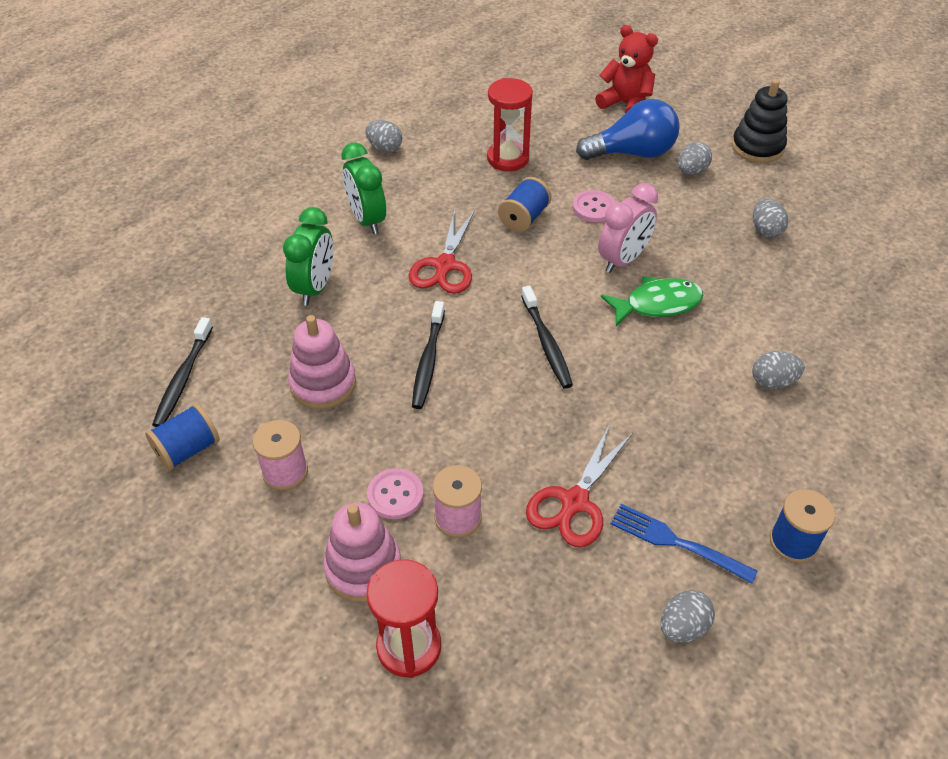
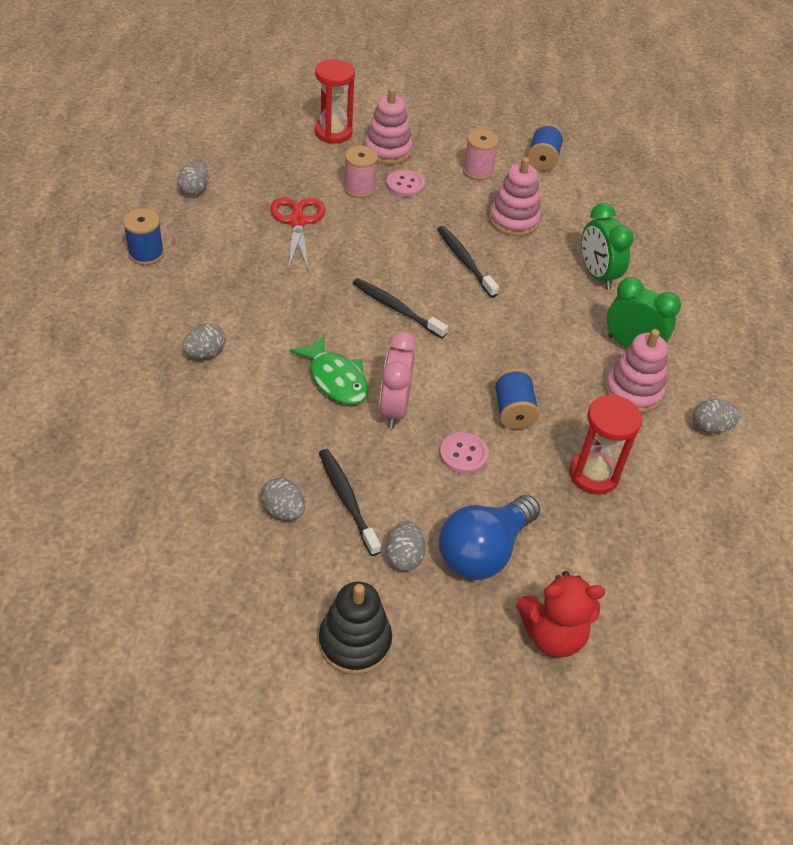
camera: 140 degrees right, 0 degrees up
black toothbrush [152,317,213,427] -> black toothbrush moved to [319,449,381,556]
red scissors [409,210,475,294] -> none
green fish [601,276,704,326] -> green fish turned 75 degrees counterclockwise [290,335,369,405]
blue fork [610,504,758,584] -> none
none -> pink stacking toy [605,329,668,413]

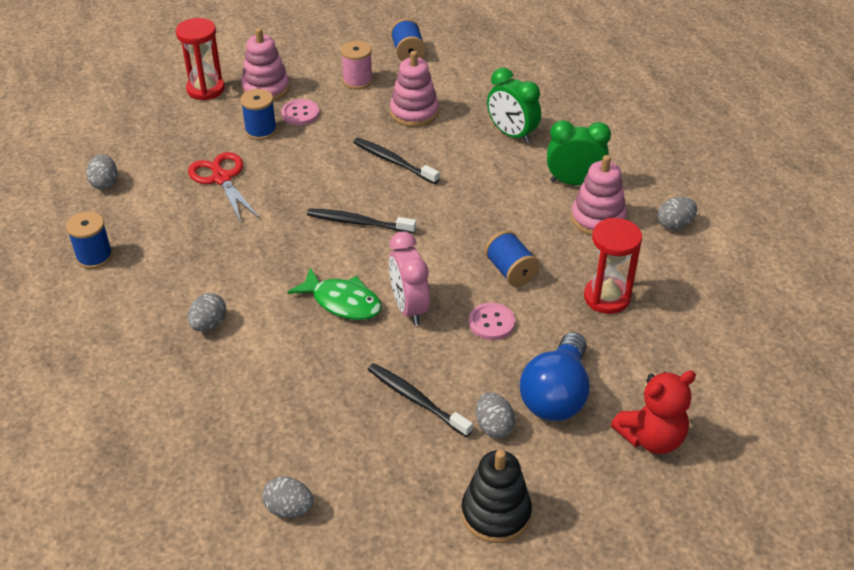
camera: 20 degrees left, 5 degrees down
grey egg [261,478,305,520] -> grey egg moved to [262,476,314,518]
pink spool [344,146,378,198] -> blue spool [240,89,277,140]

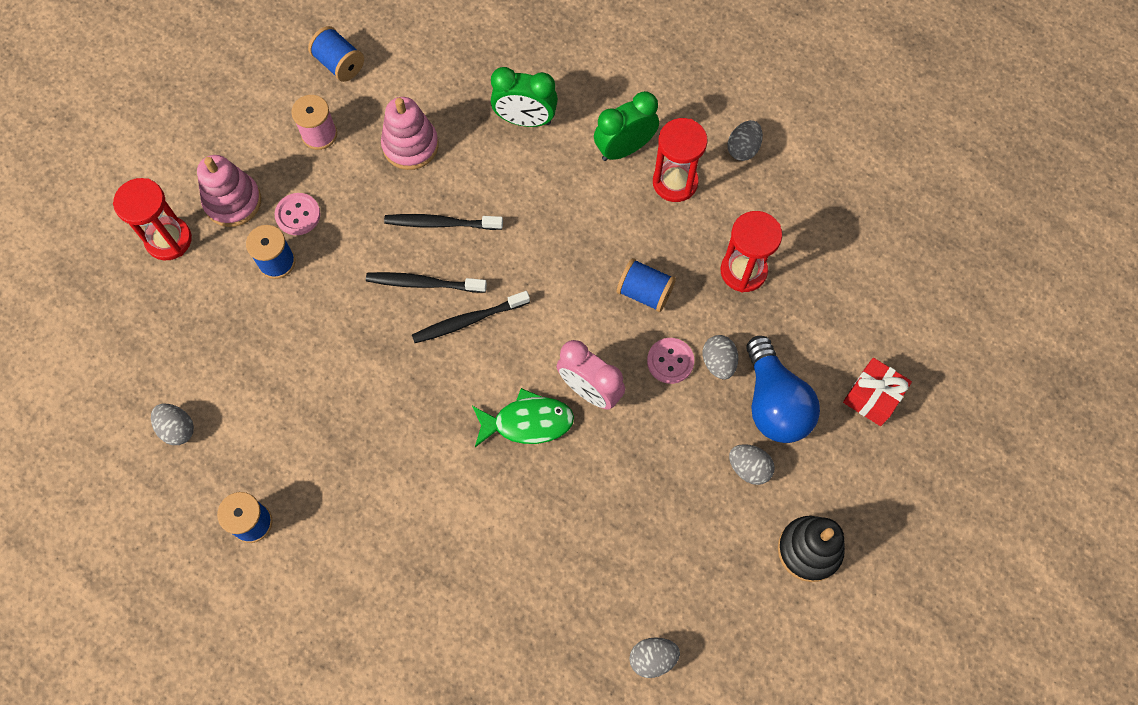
camera: 35 degrees left, 25 degrees up
red scissors [188,152,260,223] -> none
grey egg [188,293,226,332] -> grey egg moved to [703,335,738,379]
black toothbrush [368,363,473,437] -> black toothbrush moved to [366,272,487,293]
pink stacking toy [571,155,627,235] -> red hourglass [653,118,707,202]
red teddy bear [611,370,696,454] -> red gift [843,358,912,426]

